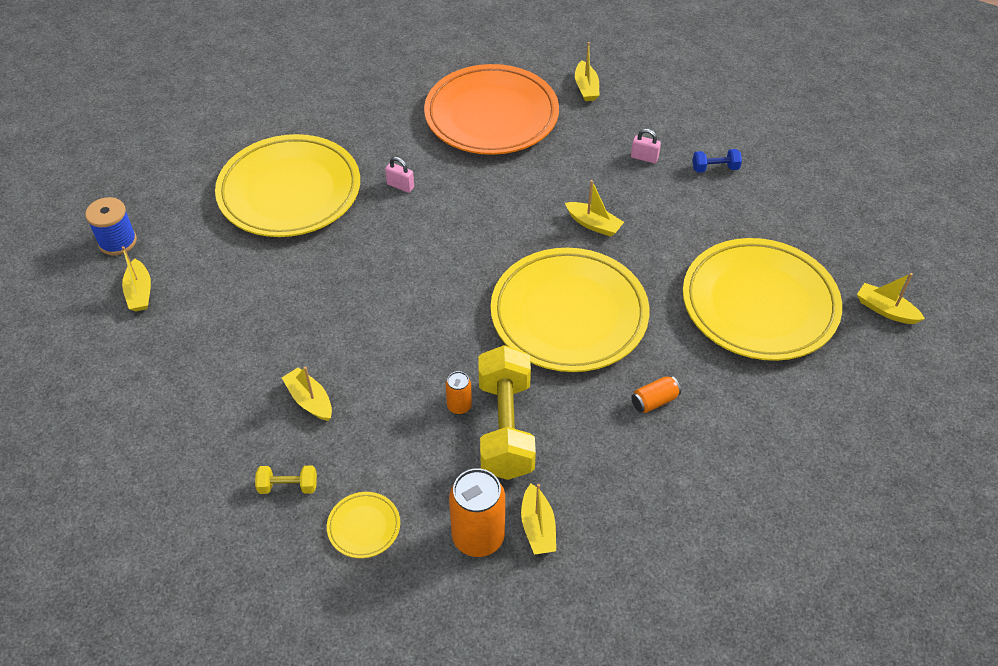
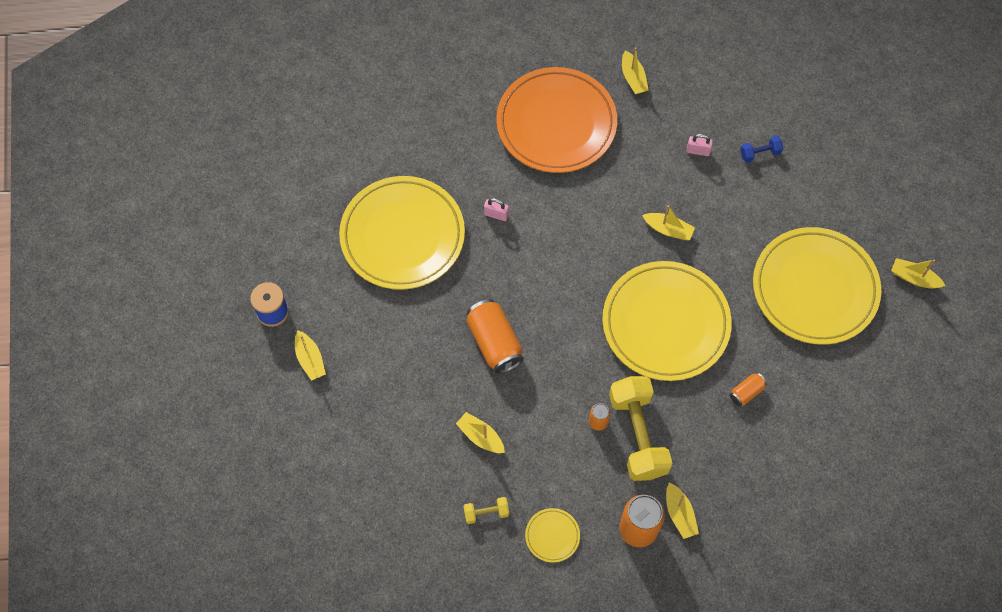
camera: 10 degrees left, 15 degrees up
none -> orange can [466,299,524,374]

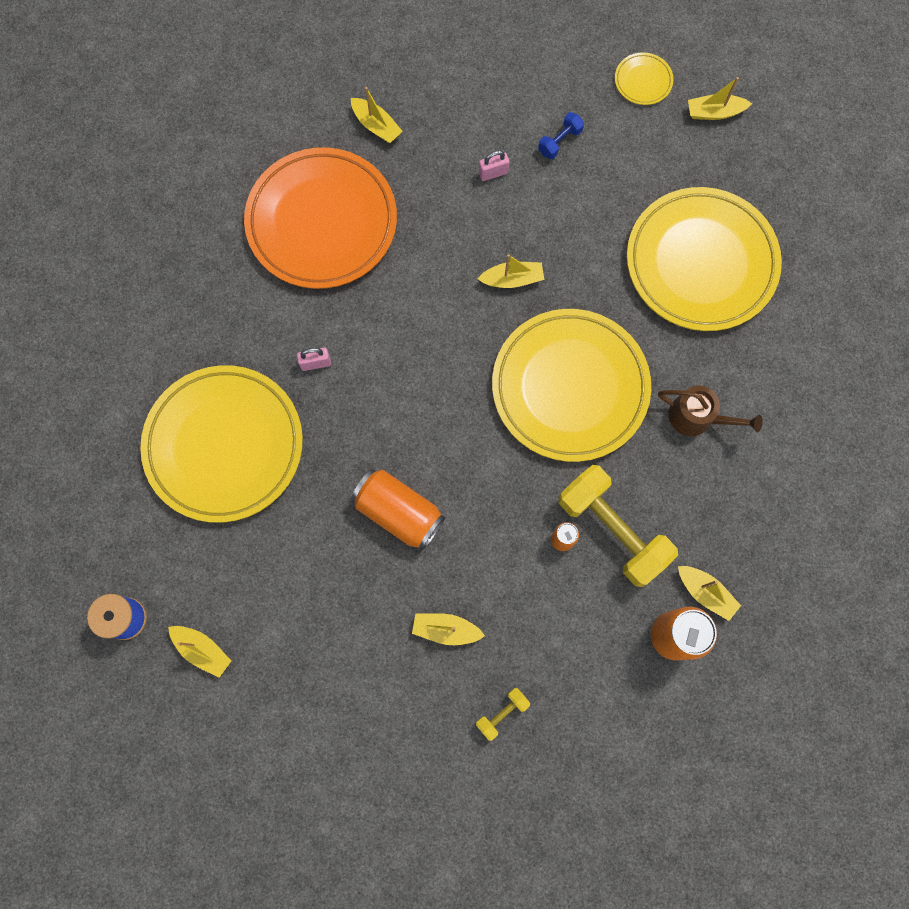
camera: 30 degrees left, 10 degrees up
yellow plate [525,508,580,562] -> yellow plate moved to [615,52,674,105]
orange can [730,373,767,406] -> brown watering can [658,385,763,436]
yellow boat [891,258,946,289] -> yellow boat moved to [688,77,752,120]

